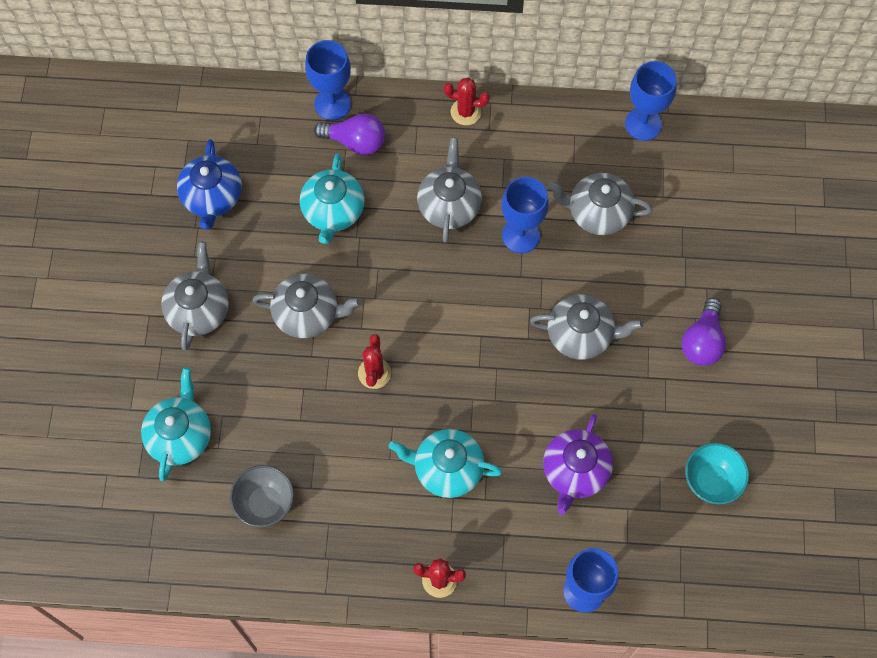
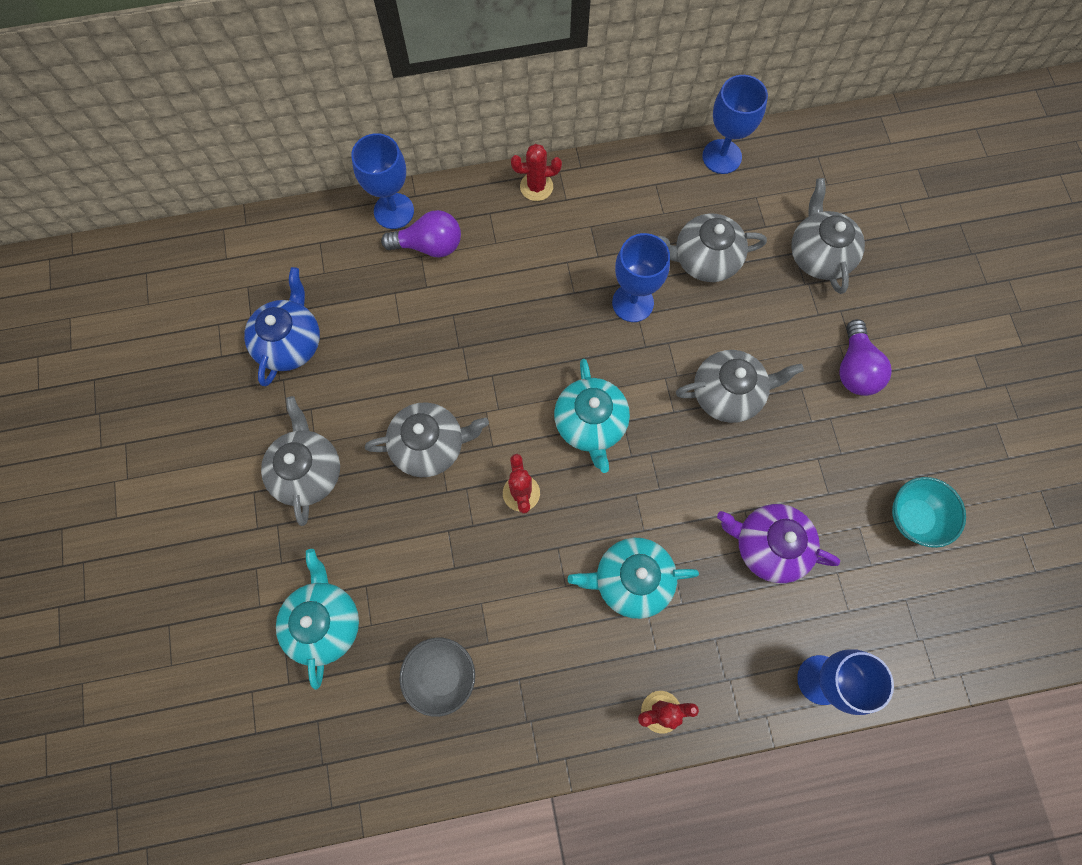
camera: 15 degrees left, 5 degrees up
blue teapot [177,139,242,230] -> blue teapot turned 150 degrees counterclockwise [244,267,320,386]
turquoise teapot [300,153,364,244] -> turquoise teapot moved to [554,359,630,473]
grey teapot [417,137,482,243] -> grey teapot moved to [791,178,865,294]
purple teapot [543,414,613,515] -> purple teapot turned 105 degrees clockwise [717,504,840,583]

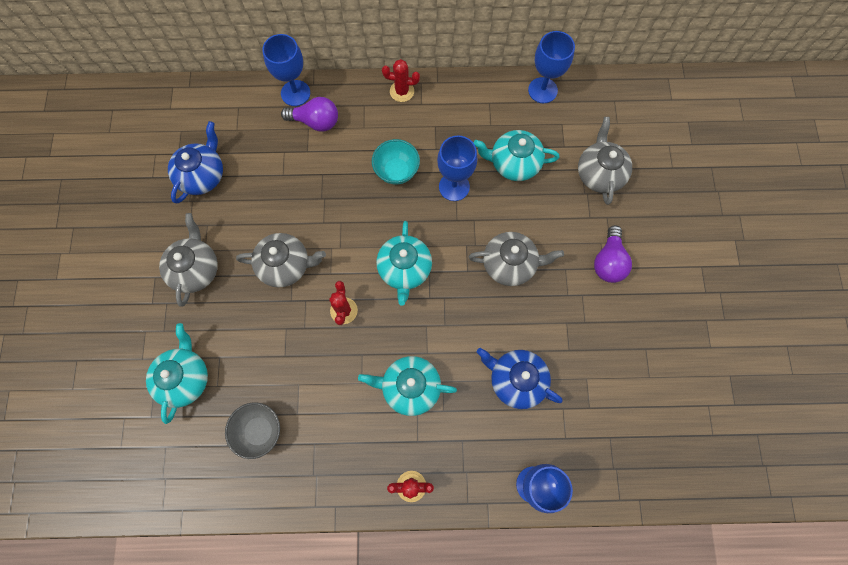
camera: 10 degrees right, 0 degrees up
grey teapot [657,214,767,282] -> turquoise teapot [473,130,559,181]
purple teapot [717,504,840,583] -> blue teapot [477,348,563,409]
turquoise bowl [892,477,966,548] -> turquoise bowl moved to [372,139,420,185]

